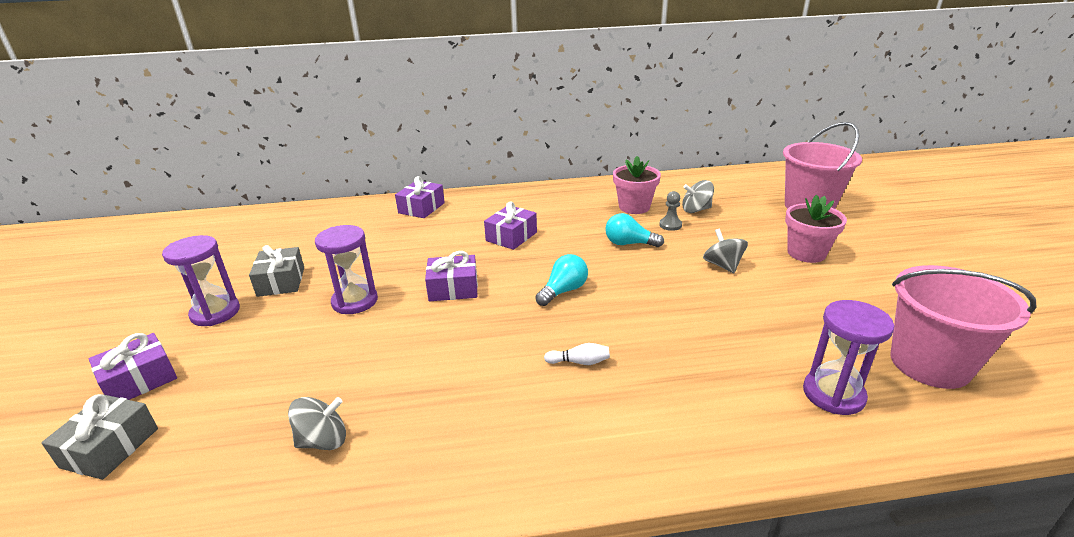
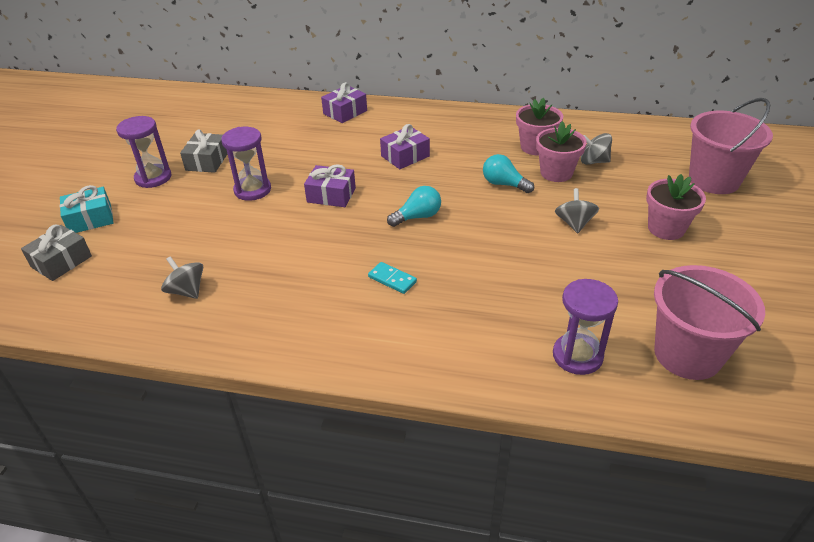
camera: 20 degrees right, 10 degrees up
purple gift [89,333,177,400] -> turquoise gift [60,185,113,233]
grey spinning top [288,397,346,450] -> grey spinning top turned 135 degrees counterclockwise [161,256,203,299]
white bowling pin [544,343,610,365] -> turquoise domino [368,262,417,294]
grey pawn [659,191,682,231] -> pink flower pot [536,121,587,182]

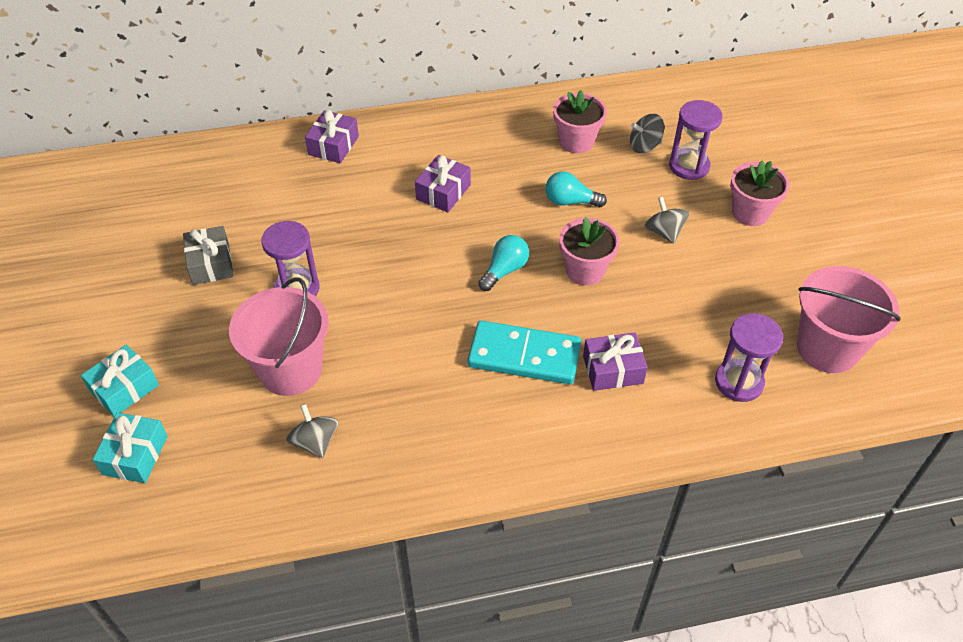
camera: 25 degrees left, 10 degrees up
grey gift [21,225,92,281] -> turquoise gift [92,413,168,483]
purple hourglass [116,116,171,188] -> purple hourglass moved to [669,100,723,180]
grey spinning top [161,256,203,299] -> grey spinning top turned 45 degrees clockwise [286,404,338,458]
purple gift [304,165,356,207] -> purple gift moved to [583,332,648,391]
turquoise domino [368,262,417,294] -> turquoise domino [468,321,581,384], size x2.16
pink flower pot [536,121,587,182] -> pink flower pot moved to [559,217,620,285]
pink bucket [689,98,773,194] -> pink bucket moved to [229,277,329,396]

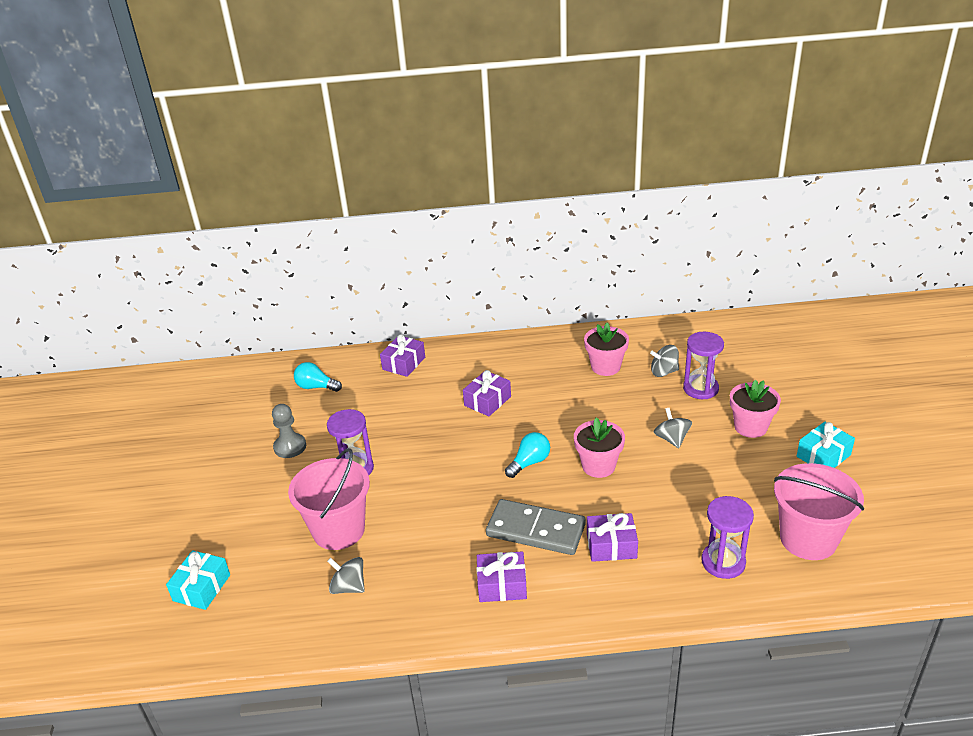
camera: 10 degrees right, 15 degrees down
turquoise gift [81,344,159,417] -> turquoise gift moved to [797,422,855,468]
grey gift [183,226,234,285] -> grey pawn [272,404,306,458]
grey spinning top [286,404,338,458] -> grey spinning top turned 45 degrees counterclockwise [327,557,365,594]
turquoise domino [468,321,581,384] -> grey domino [486,499,586,555]
turquoise light bulb [545,171,607,207] -> turquoise light bulb moved to [294,362,342,392]
none -> purple gift [477,551,527,602]

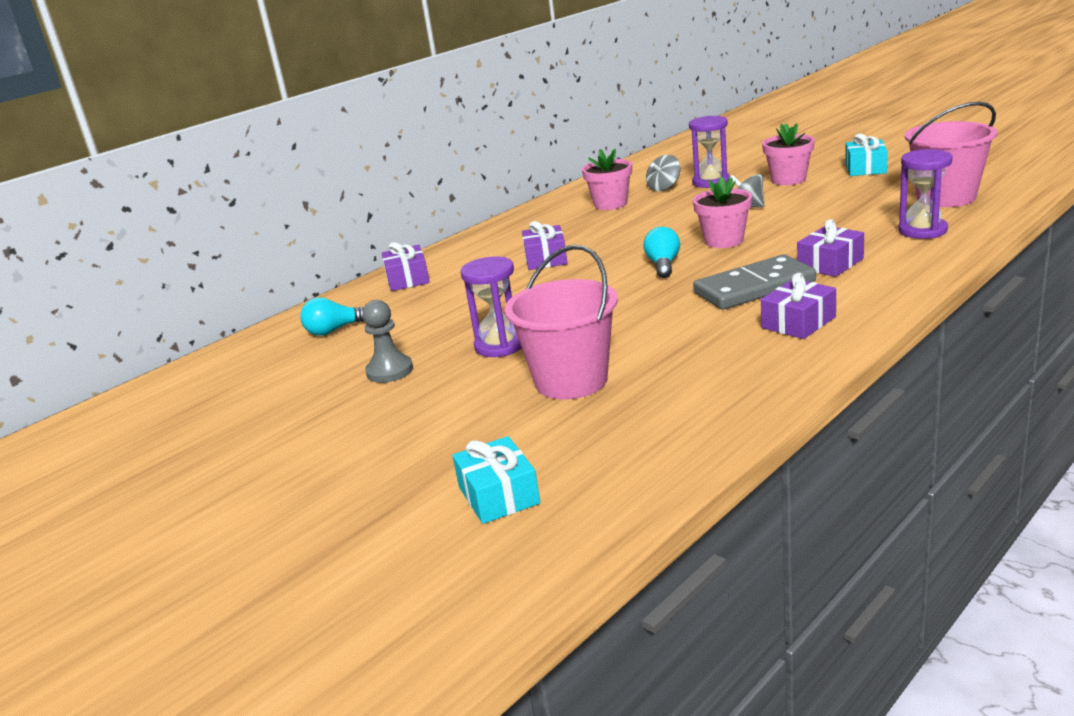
camera: 40 degrees left, 10 degrees down
grey spinning top [327,557,365,594] -> none

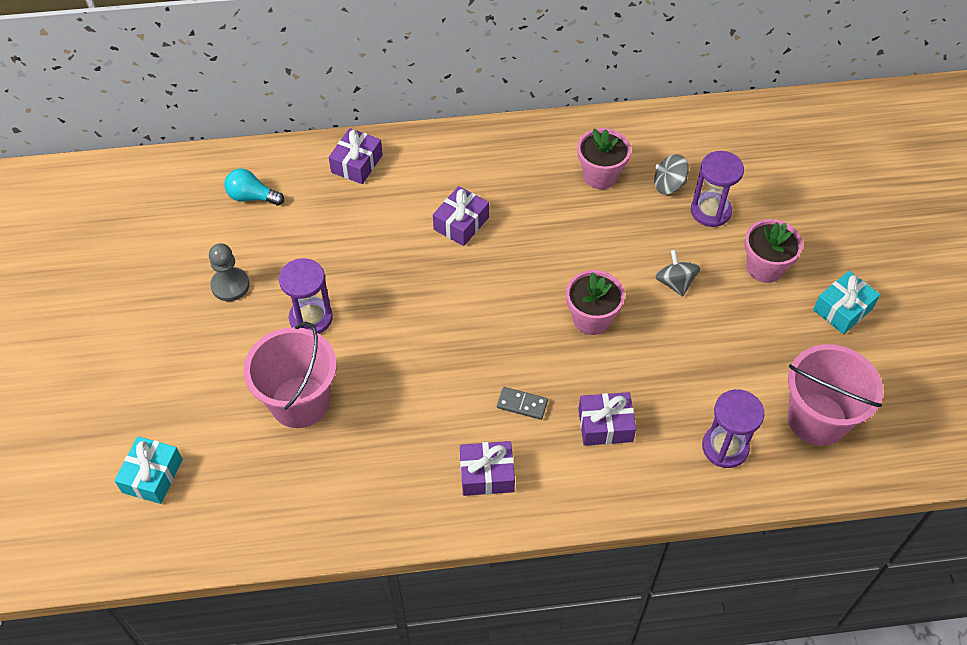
camera: 35 degrees right, 30 degrees up
turquoise light bulb [644,227,680,278] -> none
grey domino [693,254,816,310] -> grey domino [497,387,548,420], size x0.46

